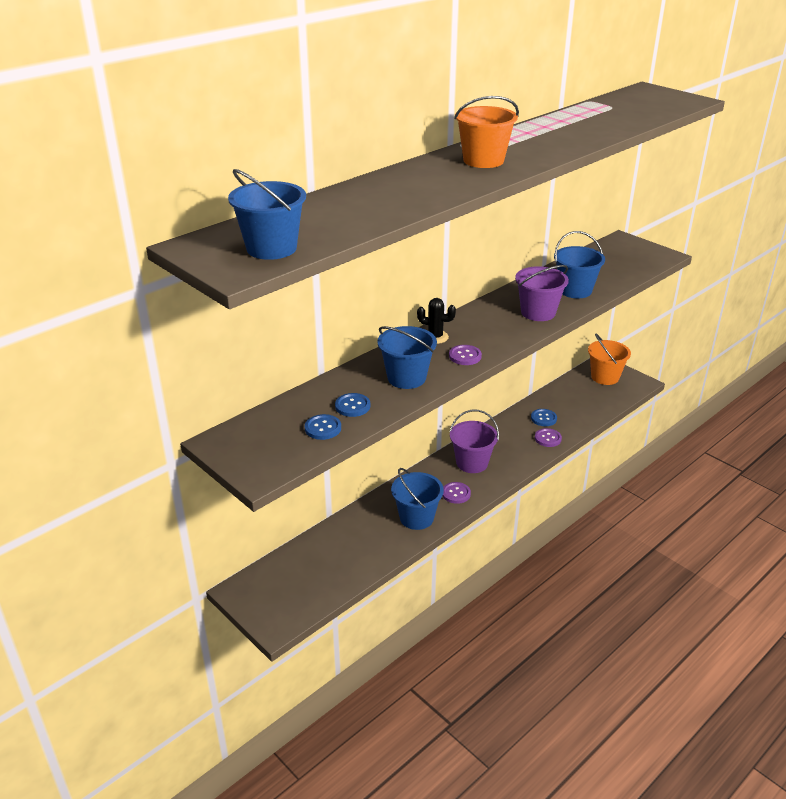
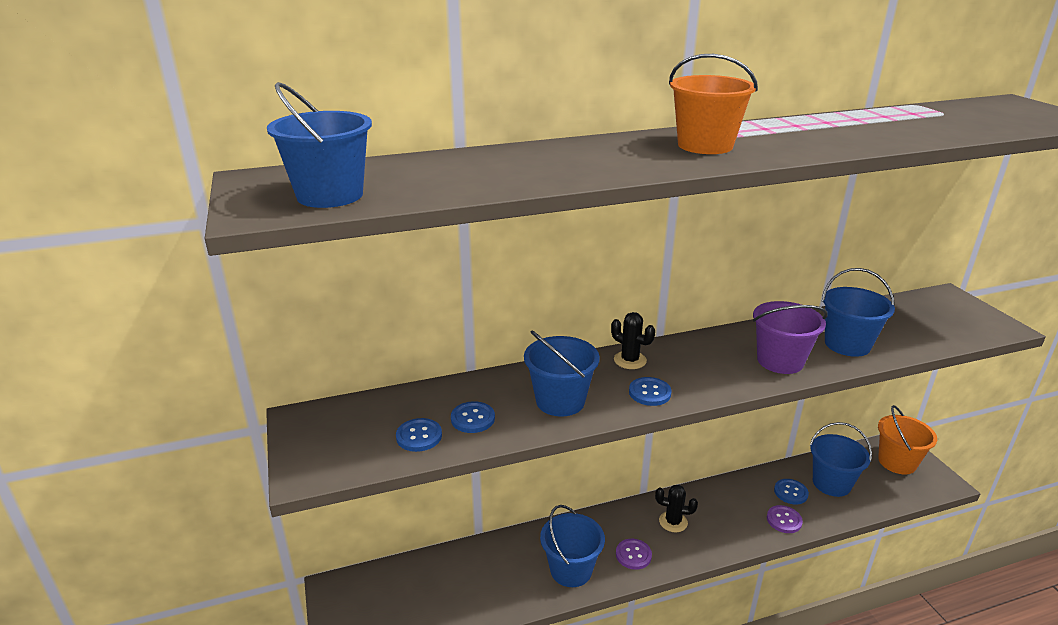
camera: 25 degrees right, 5 degrees down
purple button [449,345,482,365] -> blue button [629,377,672,406]
purple bucket [449,410,499,473] -> black cactus [655,485,698,532]
none -> blue bucket [810,422,872,497]

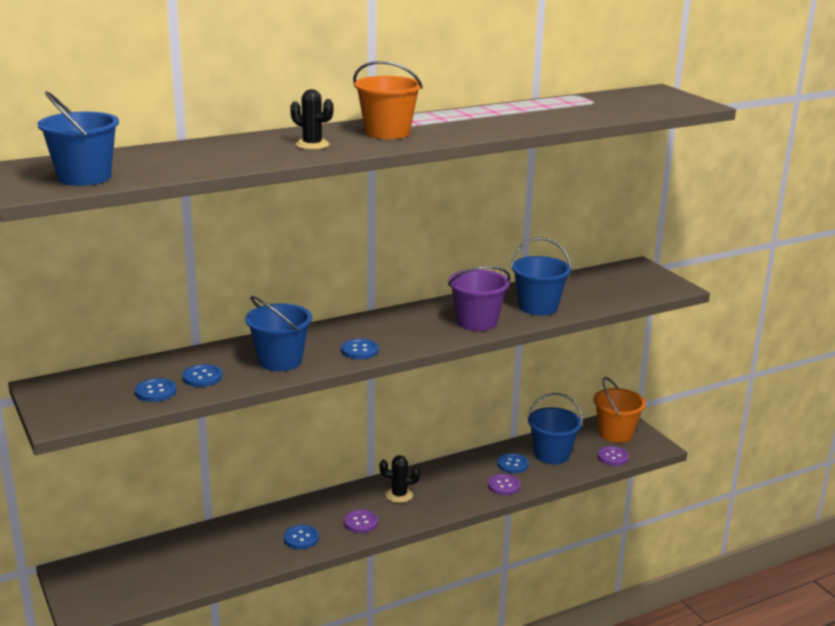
camera: 10 degrees left, 5 degrees down
blue bucket [540,505,605,587] -> blue button [284,525,319,549]
black cactus [611,312,655,369] -> black cactus moved to [290,89,333,150]
none -> purple button [597,446,629,466]

